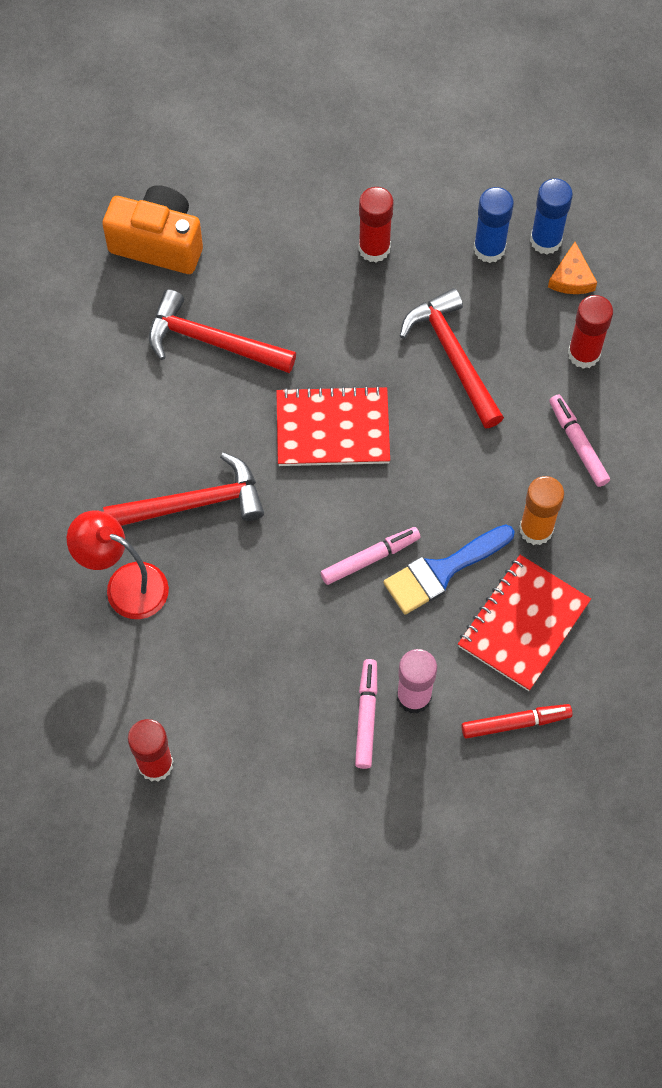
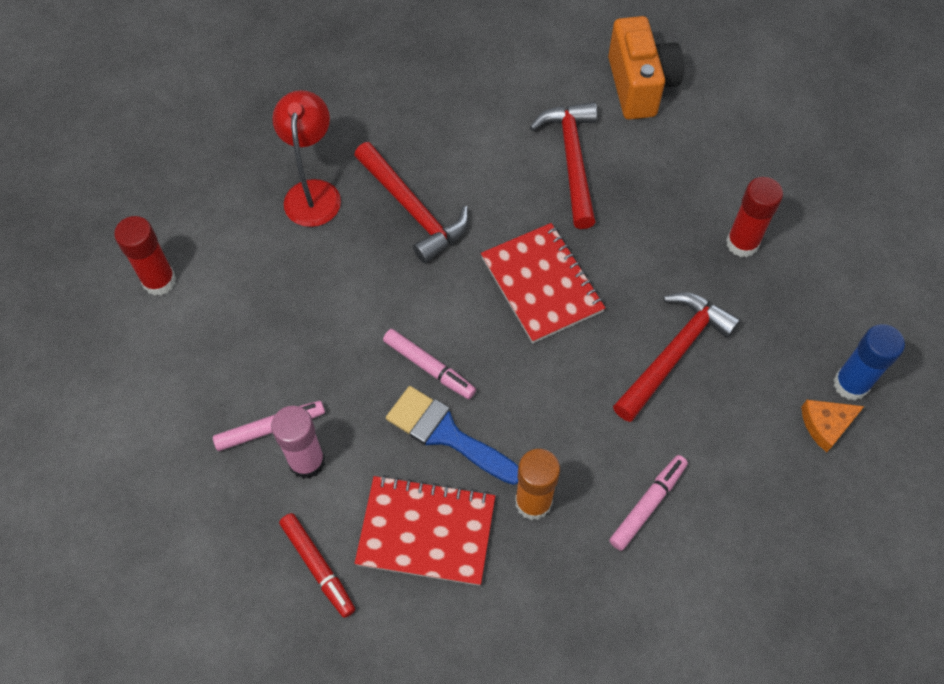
camera: 65 degrees right, 5 degrees down
blue glue stick [473,187,514,263] -> none
red glue stick [568,295,613,369] -> none

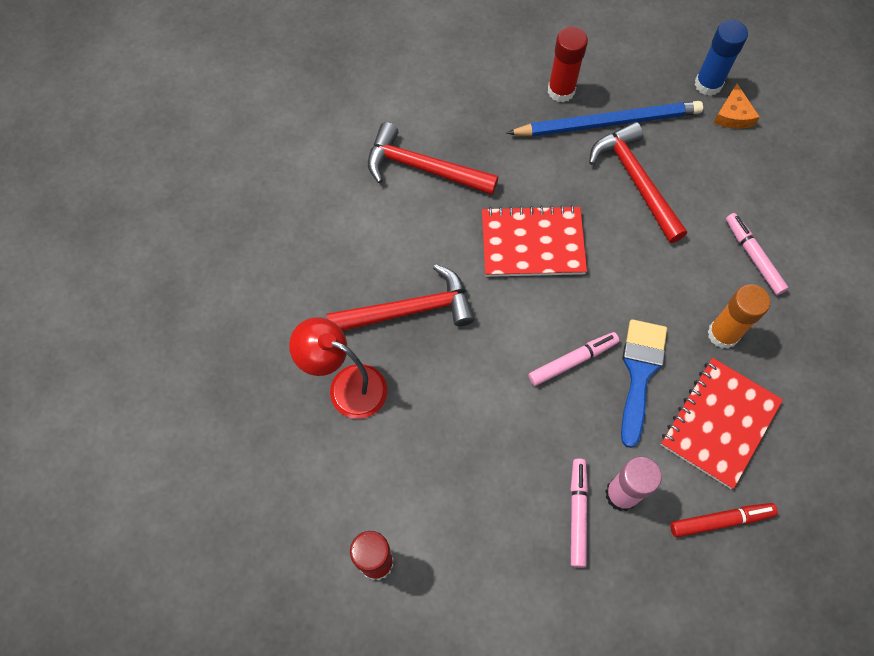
camera: 65 degrees left, 5 degrees up
blue brush [386,386,518,485] -> blue brush turned 135 degrees clockwise [621,319,667,448]
orange camera [608,16,684,120] -> none
none -> blue pencil [506,101,703,137]

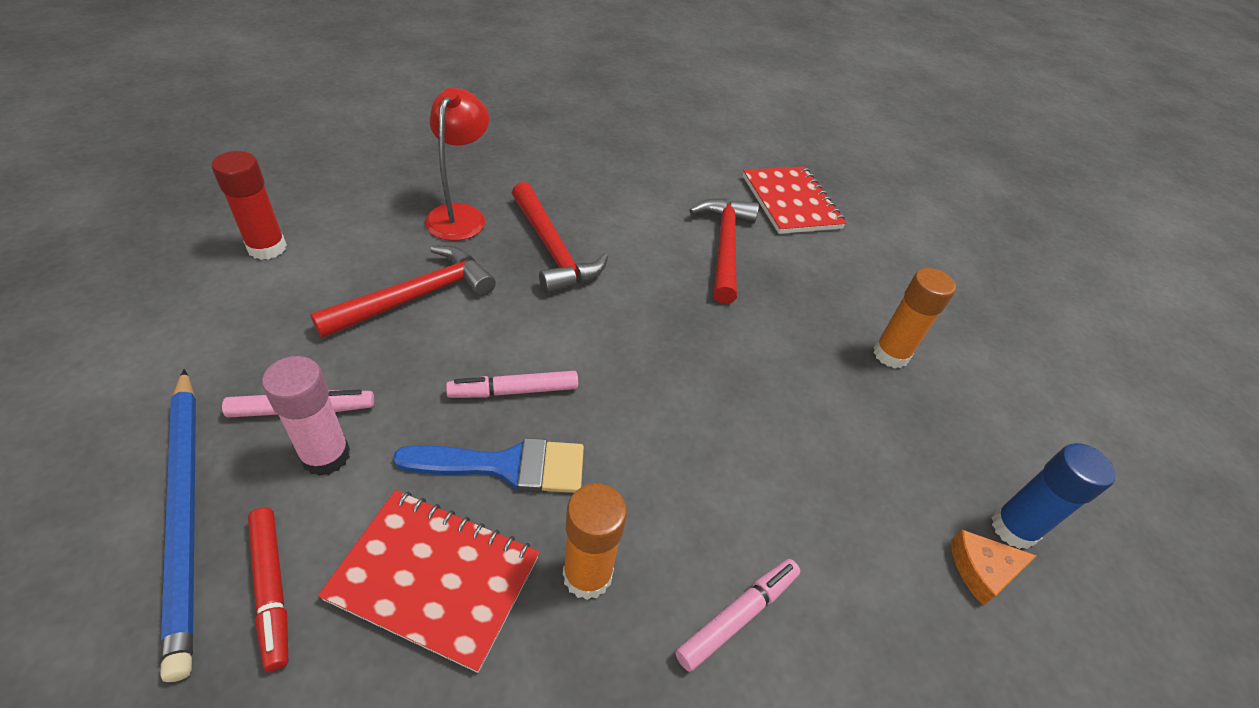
camera: 70 degrees right, 20 degrees down
red notebook [482,205,587,277] -> red notebook moved to [743,166,846,234]
blue pencil [506,101,703,137] -> blue pencil moved to [160,369,196,682]
pink marker [528,332,619,386] -> pink marker turned 120 degrees clockwise [446,371,578,398]
red glue stick [548,27,588,102] -> orange glue stick [873,268,956,368]
red hammer [589,122,687,243] -> red hammer moved to [310,246,496,338]

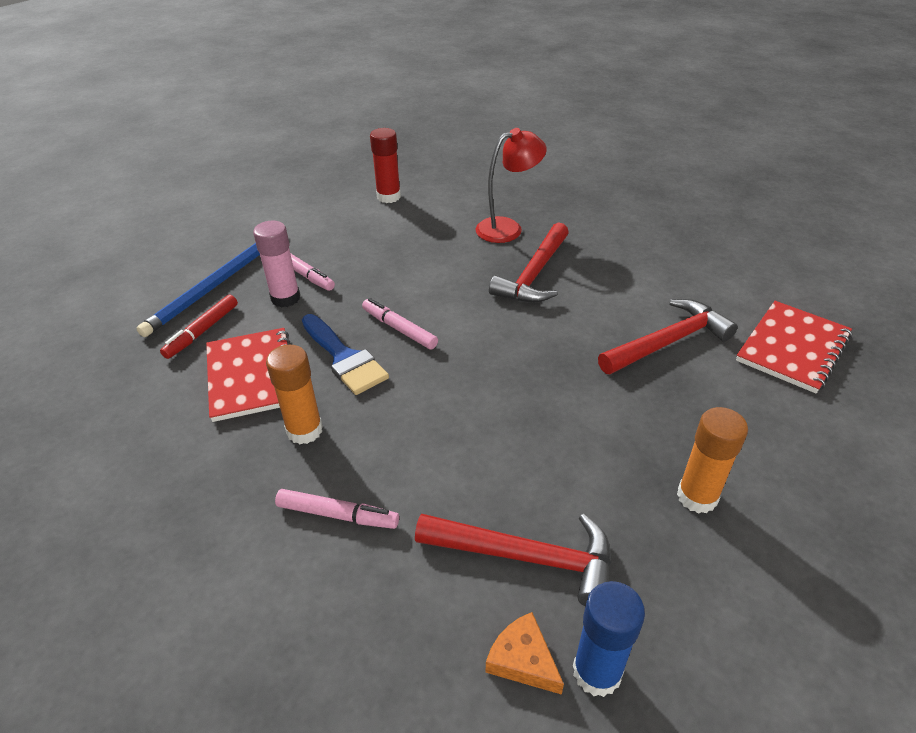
camera: 60 degrees right, 5 degrees down
red hammer [310,246,496,338] -> red hammer moved to [415,514,612,606]

